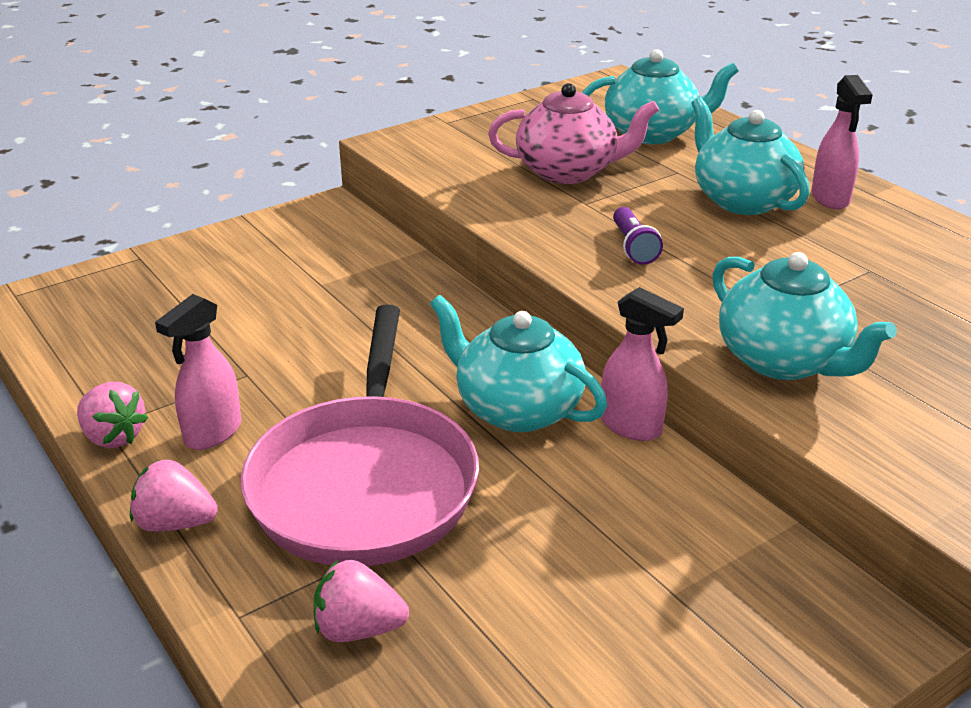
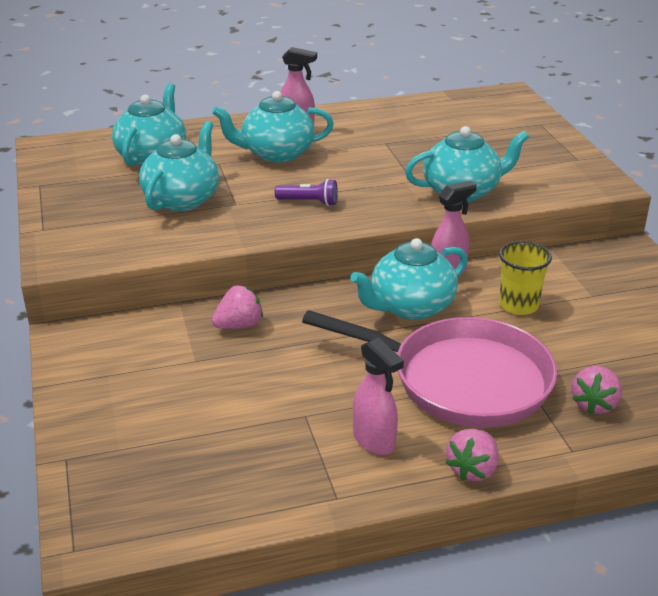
camera: 70 degrees left, 0 degrees up
pink strawberry [77,382,148,448] -> pink strawberry moved to [212,285,263,329]
pink teapot [488,83,659,184] -> turquoise teapot [139,121,219,211]
none -> yellow cup [499,241,552,315]

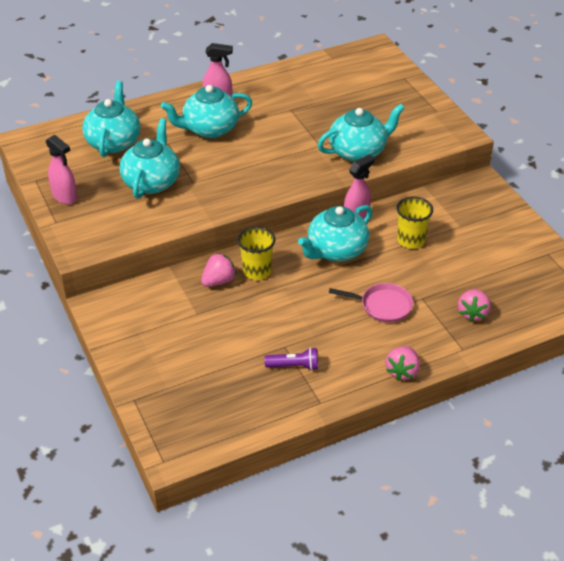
camera: 10 degrees left, 10 degrees up
purple flashlight [275,179,338,206] -> purple flashlight moved to [264,347,318,371]
pink pan [302,310,557,428] -> pink pan [329,283,413,323], size x0.48
pink spray bottle [353,337,404,455] -> pink spray bottle moved to [46,135,77,204]
none -> yellow cup [237,227,275,280]

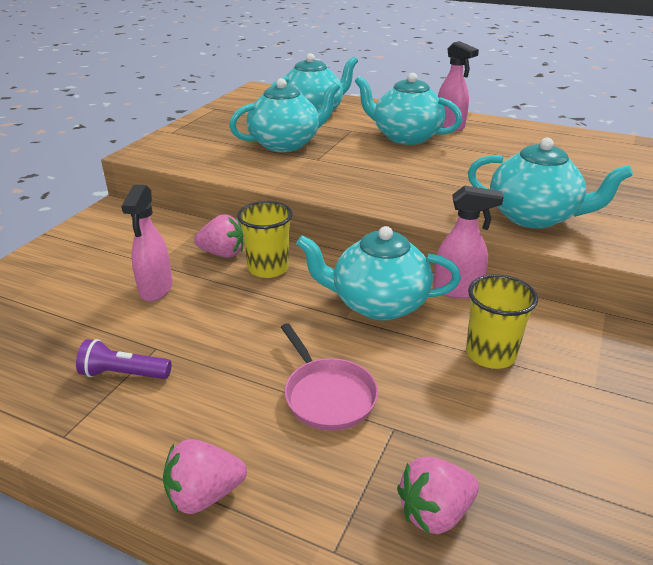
camera: 50 degrees right, 10 degrees down
pink spray bottle [46,135,77,204] -> pink spray bottle moved to [121,185,173,302]
purple flashlight [264,347,318,371] -> purple flashlight turned 135 degrees clockwise [76,339,171,379]

